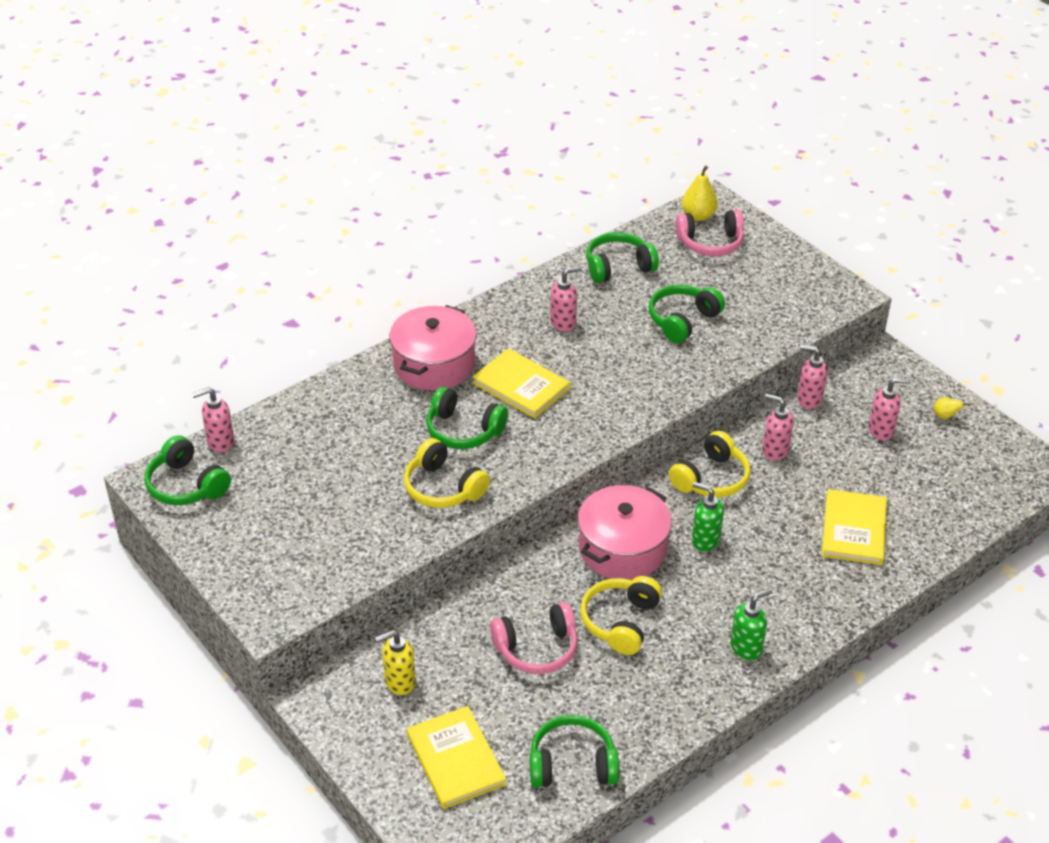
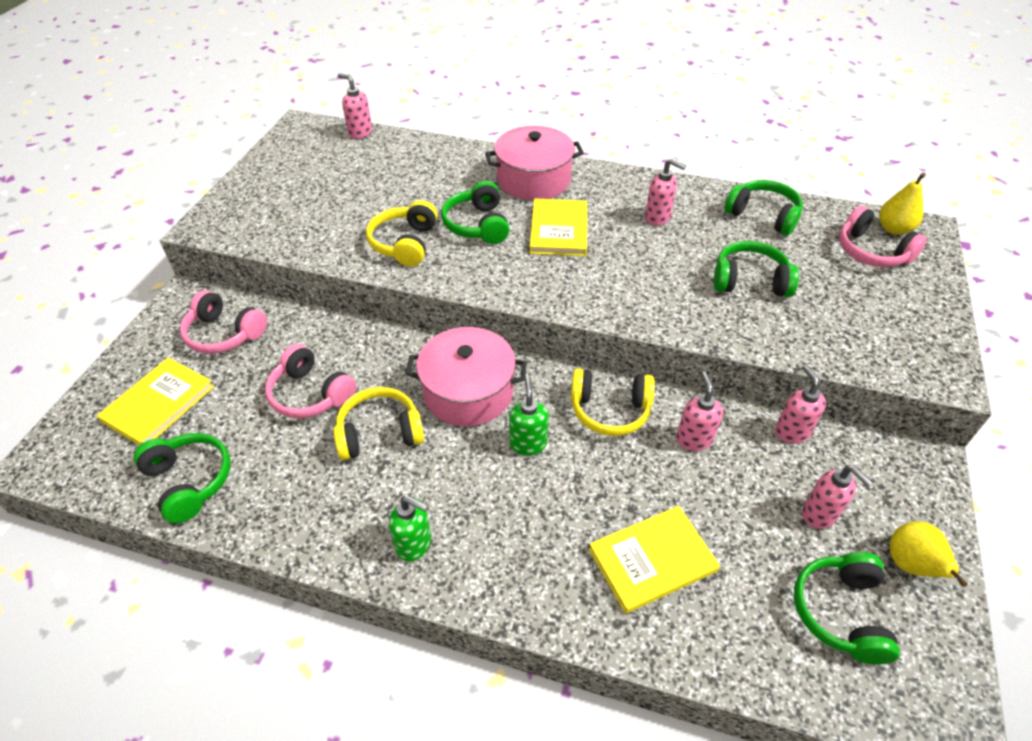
camera: 55 degrees right, 5 degrees up
green headphones [144,435,231,505] -> green headphones moved to [794,552,900,665]
yellow soap dispenser [375,630,416,695] -> pink headphones [180,290,267,354]
yellow pear [934,397,970,419] -> yellow pear [890,521,968,587], size x1.79

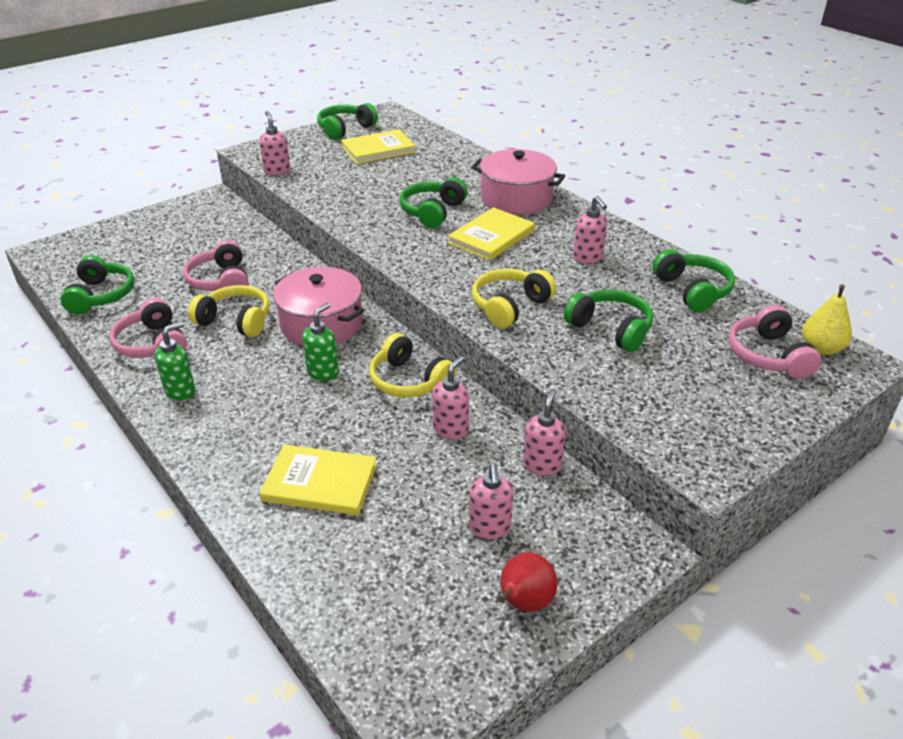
camera: 35 degrees right, 10 degrees down
yellow book [97,357,214,446] -> yellow book moved to [341,129,416,164]
pink headphones [180,290,267,354] -> pink headphones moved to [109,298,187,358]
pink soap dispenser [338,73,372,139] -> pink soap dispenser moved to [259,111,290,176]
yellow headphones [366,200,438,267] -> yellow headphones moved to [472,269,556,329]
green soap dispenser [389,495,431,561] -> green soap dispenser turned 105 degrees counterclockwise [155,321,195,400]
green headphones [794,552,900,665] -> green headphones moved to [317,103,378,140]
yellow pear [890,521,968,587] -> red pear [499,552,558,612]

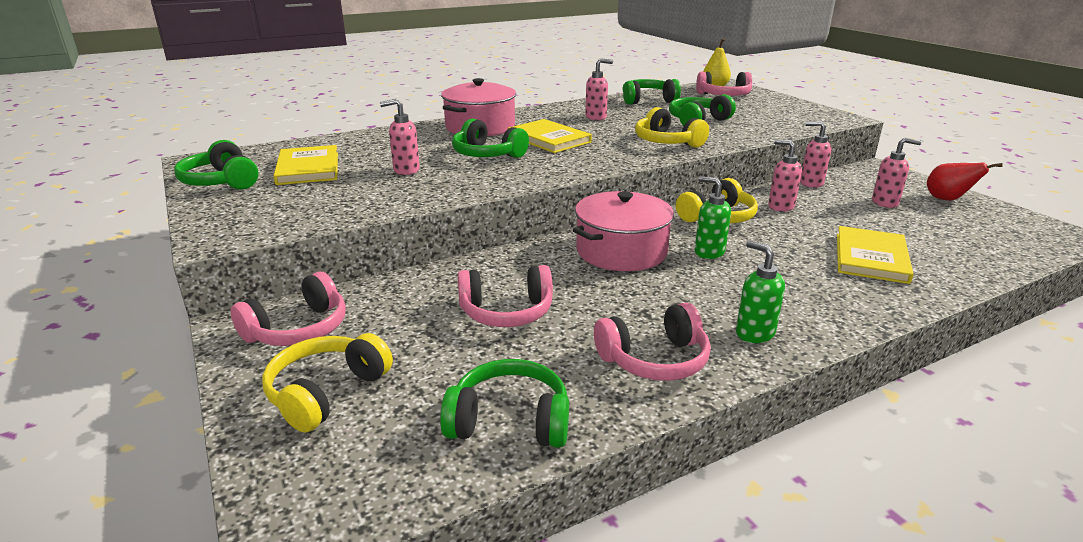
camera: 80 degrees left, 10 degrees down
yellow headphones [188,285,270,337] -> yellow headphones moved to [262,333,393,432]
pink soap dispenser [259,111,290,176] -> pink soap dispenser moved to [380,99,420,175]
none -> pink headphones [231,272,346,346]

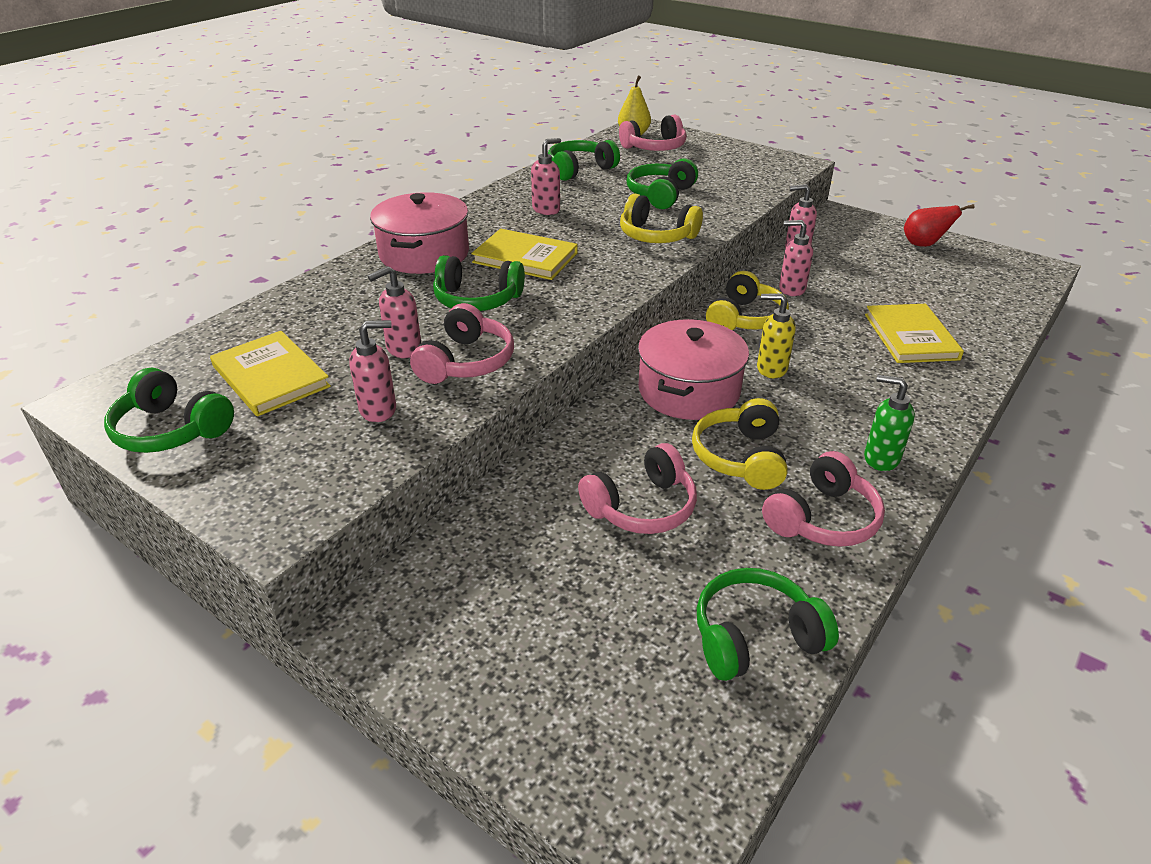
camera: 25 degrees left, 10 degrees up
pink headphones [231,272,346,346] -> pink headphones moved to [410,303,514,384]
yellow headphones [262,333,393,432] -> yellow headphones moved to [692,398,788,490]
green soap dispenser [695,176,731,259] -> yellow soap dispenser [757,293,796,378]
pink soap dispenser [872,137,922,208] -> pink soap dispenser moved to [349,320,396,422]

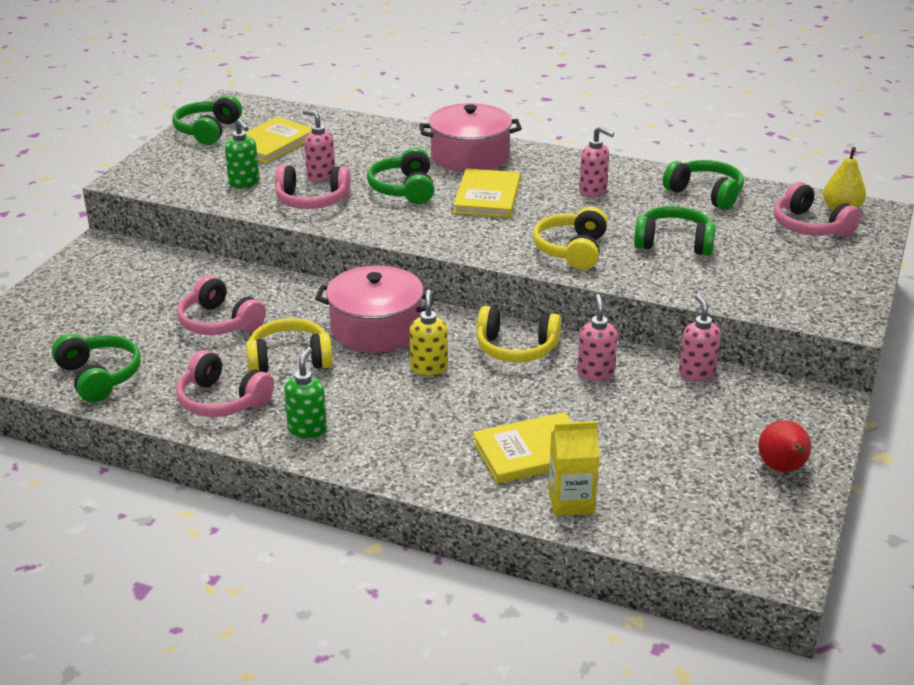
camera: 75 degrees right, 5 degrees down
pink soap dispenser [349,320,396,422] -> green soap dispenser [225,119,259,188]
none -> yellow carton [548,421,600,516]

